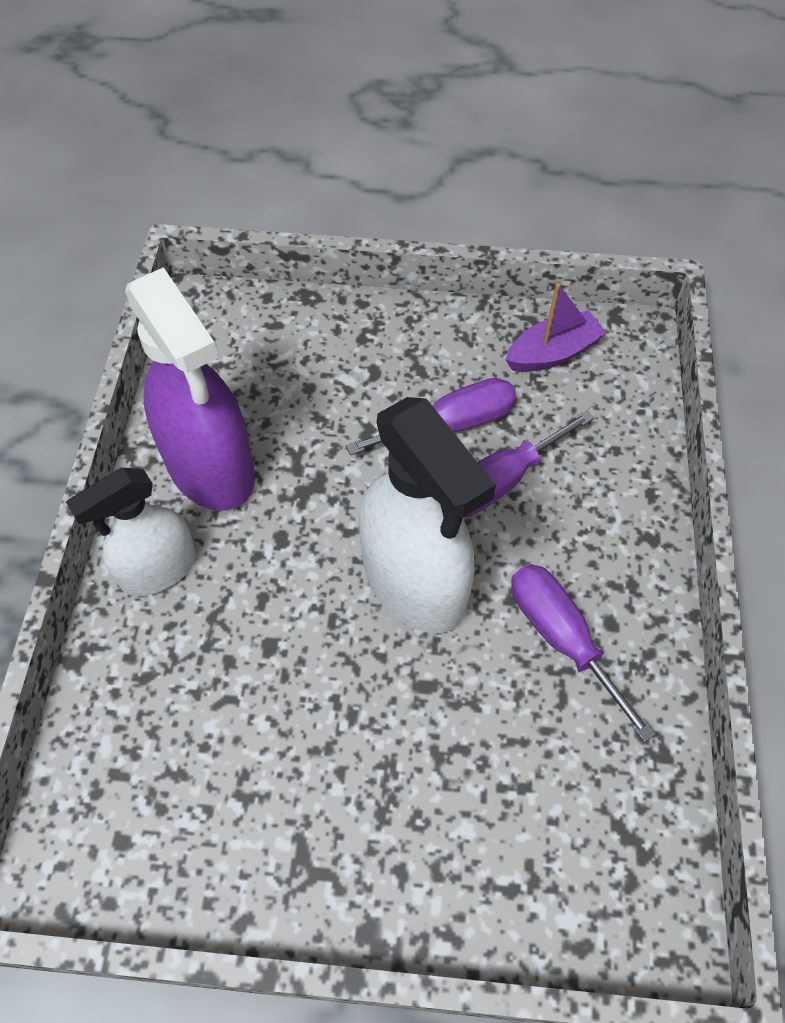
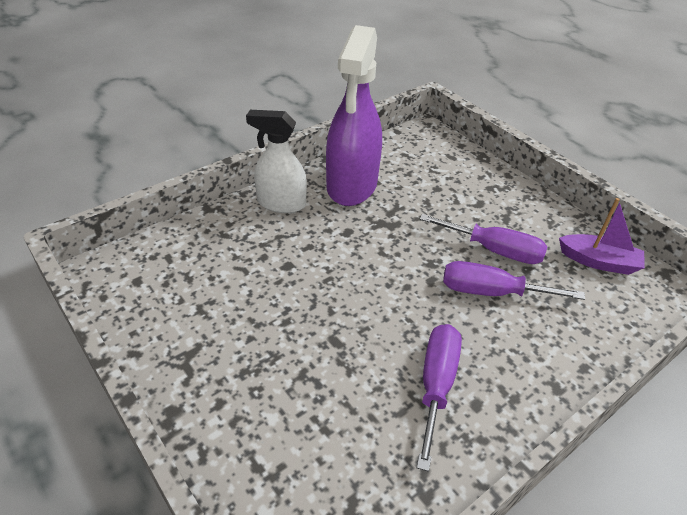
camera: 45 degrees right, 15 degrees down
white spray bottle [359,397,496,634] -> none

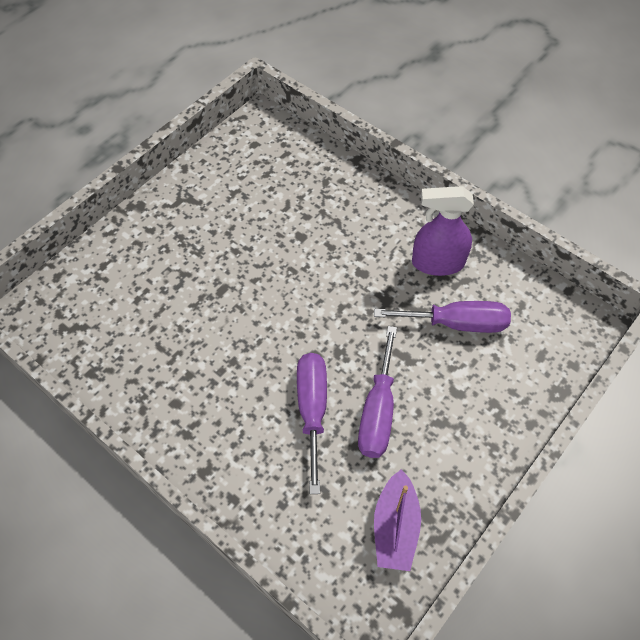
camera: 80 degrees right, 15 degrees up
white spray bottle [246,110,307,213] -> none
purple spray bottle [326,25,382,206] -> purple spray bottle [412,186,474,276], size x0.63
purple screwdriver [417,324,462,471] -> purple screwdriver moved to [374,301,511,333]

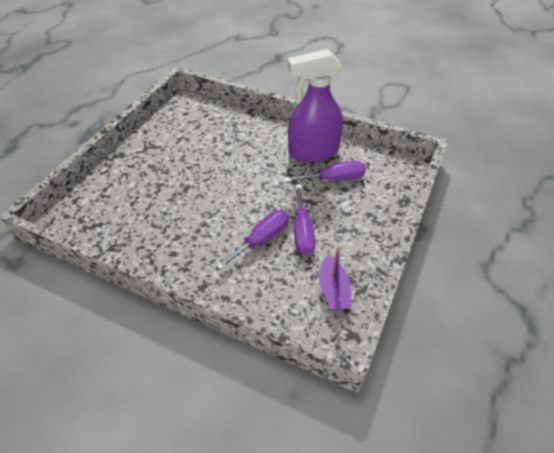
camera: 15 degrees left, 10 degrees down
purple screwdriver [297,353,327,494] -> purple screwdriver turned 60 degrees clockwise [216,210,289,270]
purple spray bottle [412,186,474,276] -> purple spray bottle [288,49,343,162], size x1.59

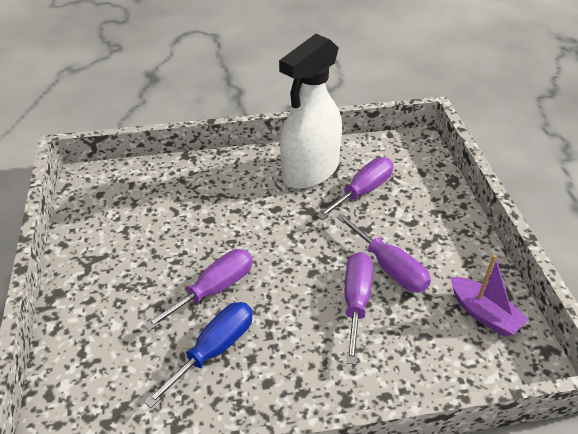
camera: 35 degrees left, 5 degrees down
purple spray bottle [288,49,343,162] -> white spray bottle [279,34,342,189]
none -> purple screwdriver [144,249,253,331]
none -> blue screwdriver [144,302,253,408]

